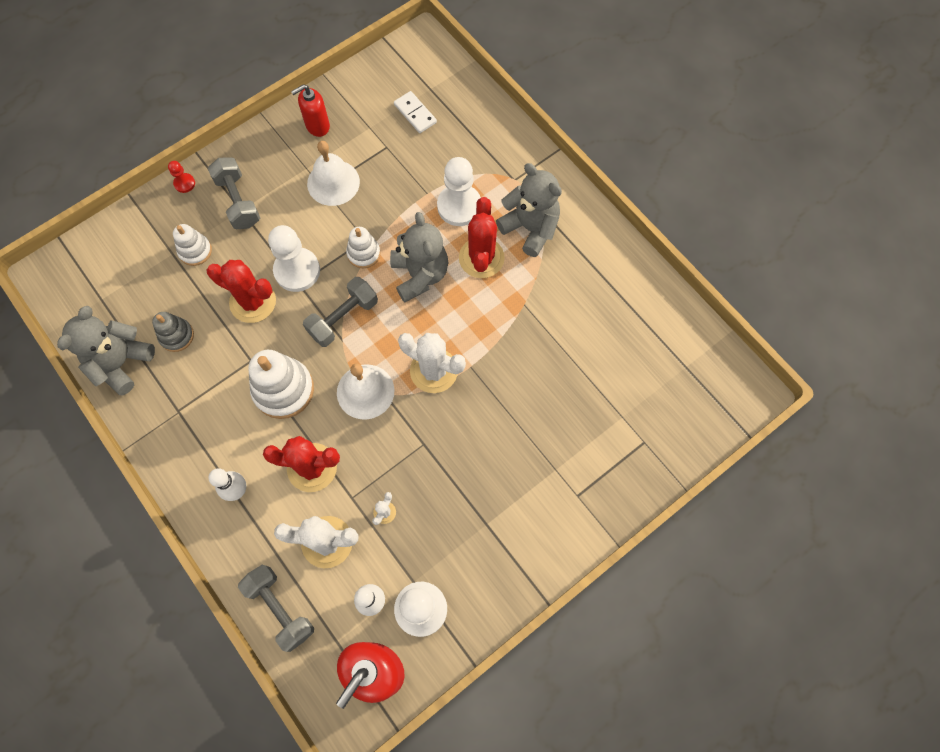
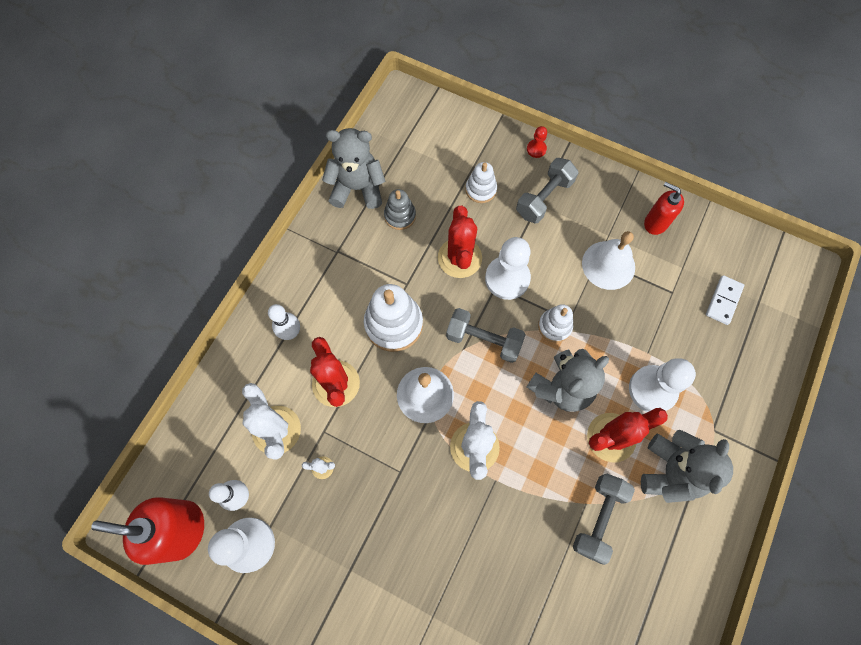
camera: 65 degrees right, 0 degrees up
grey dumbbell [238,565,314,652] -> grey dumbbell moved to [573,474,635,565]

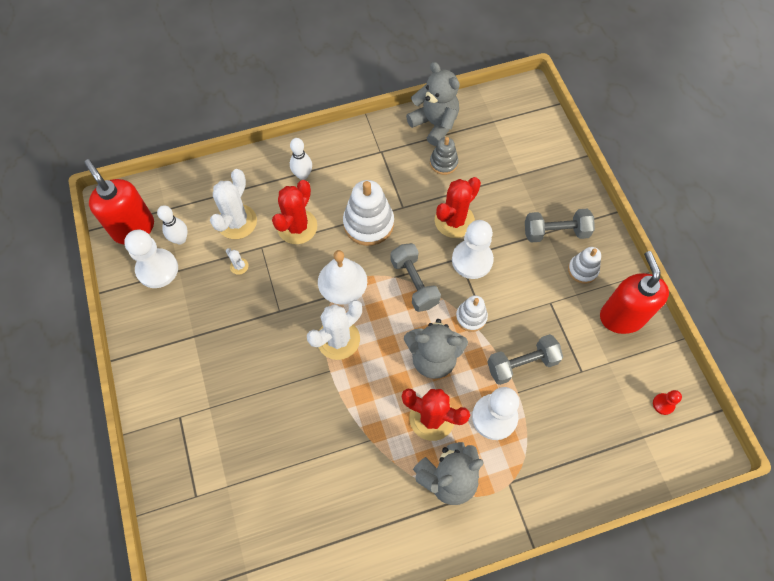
camera: 45 degrees right, 5 degrees down
white stacking toy [466,162,497,203] -> white stacking toy moved to [568,247,601,284]
red pawn [527,126,547,158] -> red pawn moved to [653,390,682,415]
grey dumbbell [573,474,635,565] -> grey dumbbell moved to [487,334,563,385]
white bell [582,231,635,290] -> none
red soap dispenser [644,182,684,235] -> red soap dispenser [600,251,669,334], size x1.63
white domino [706,275,744,325] -> none

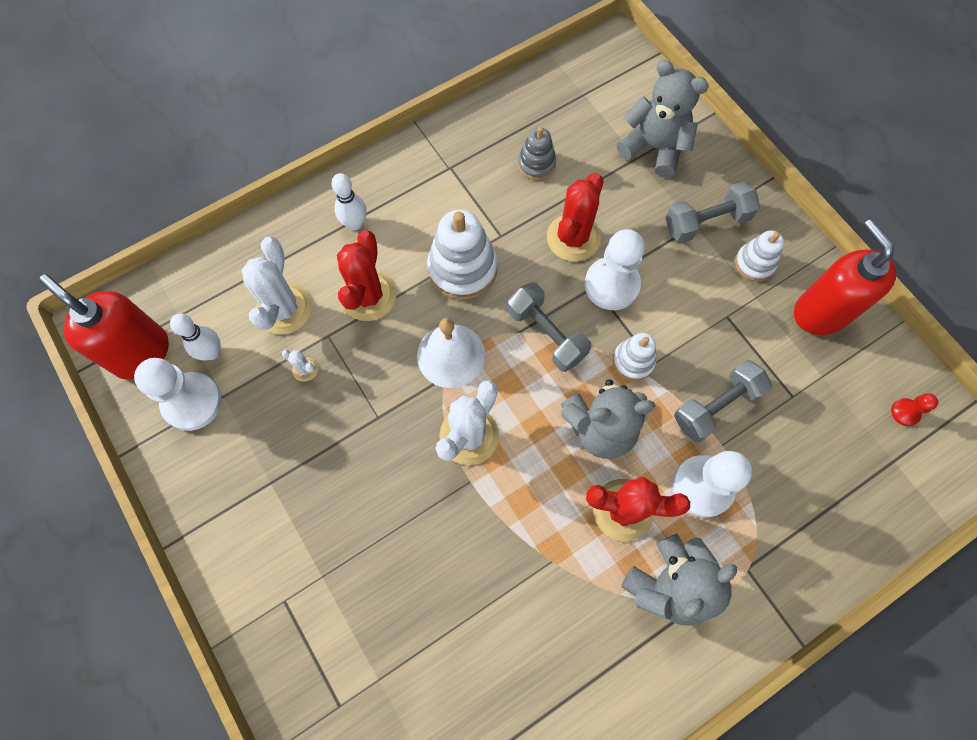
camera: 15 degrees left, 5 degrees up
grey teddy bear [406,62,460,146] -> grey teddy bear moved to [617,60,709,178]

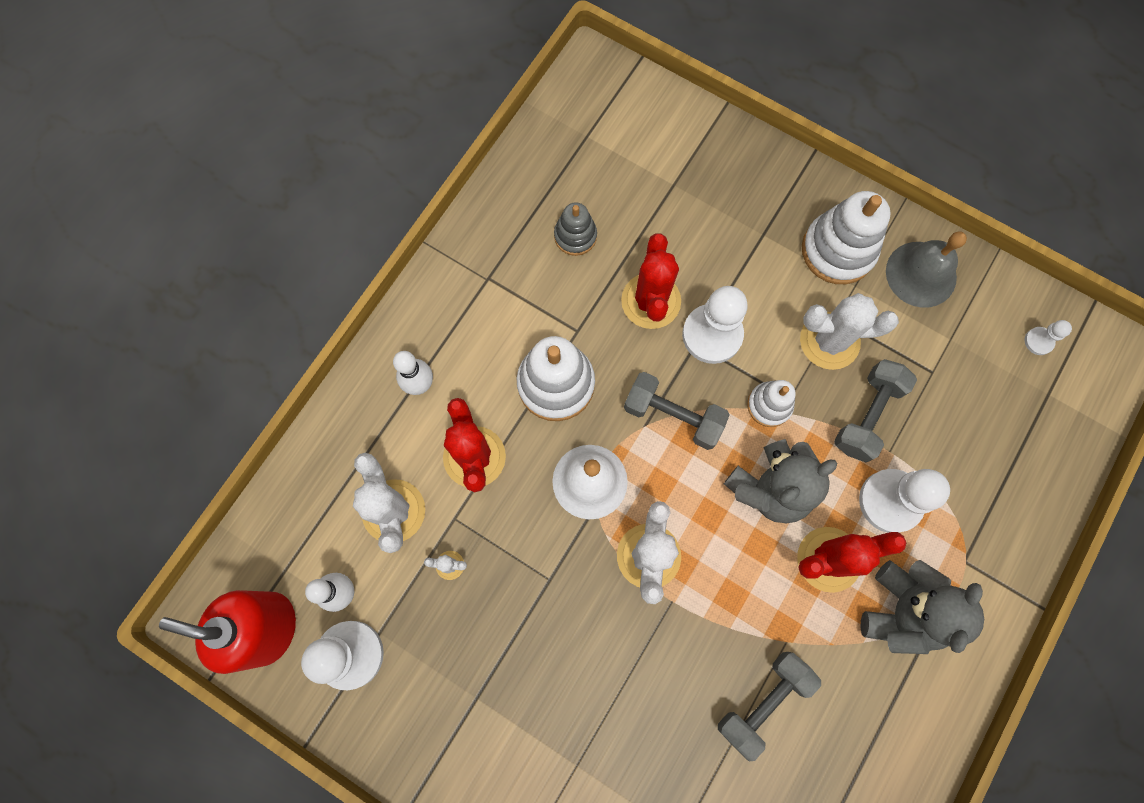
camera: 25 degrees left, 5 degrees up
grey teddy bear [617,60,709,178] -> none
grey dumbbell [665,182,760,243] -> grey dumbbell moved to [718,652,821,761]
white stacking toy [735,230,784,281] -> white stacking toy [802,191,890,284], size x1.73
red soap dispenser [794,219,896,335] -> grey bell [886,231,967,308]
red pawn [891,393,938,426] -> white pawn [1024,320,1072,355]
none -> white cactus [800,293,899,370]

